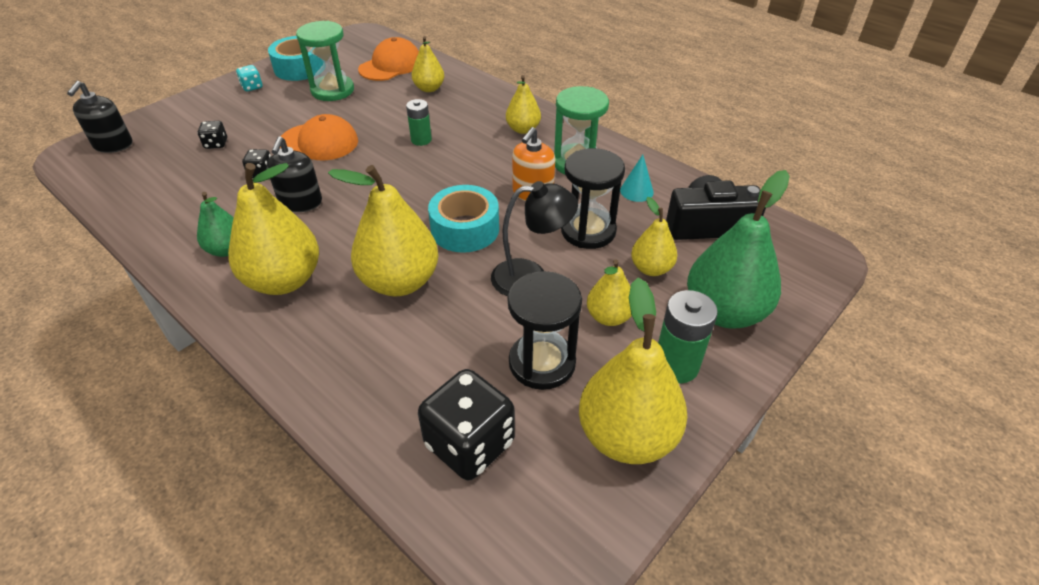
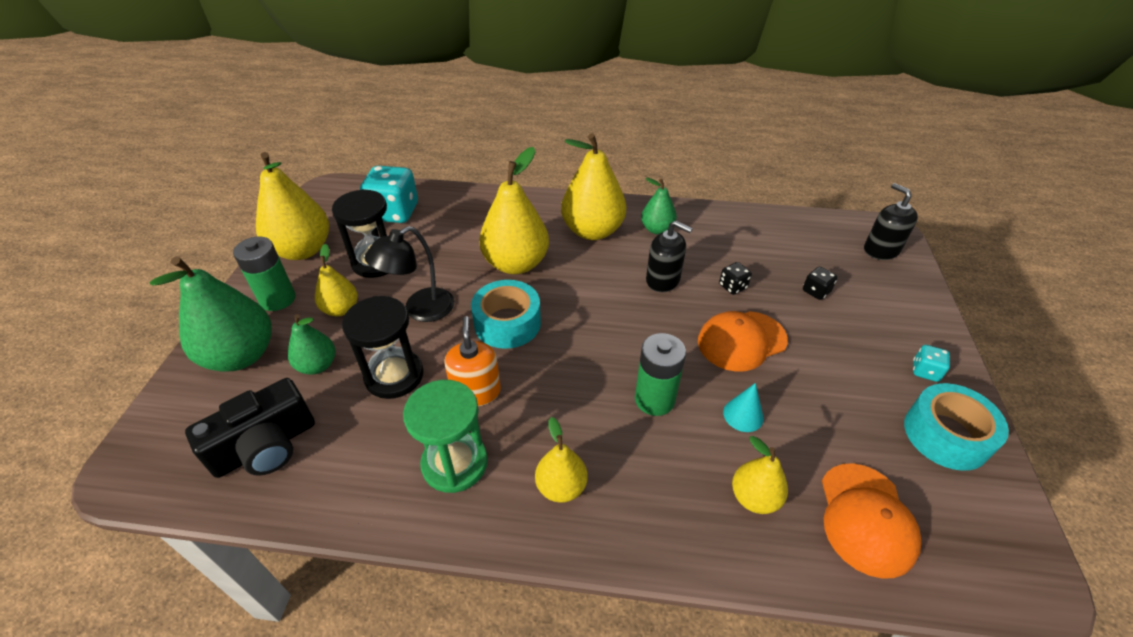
camera: 145 degrees right, 0 degrees up
black soap dispenser [267,136,322,212] -> black soap dispenser turned 150 degrees clockwise [646,220,693,292]
green hourglass [296,21,354,101] -> none
green battery [406,99,432,146] -> green battery [635,333,686,416], size x1.53
black dice [418,369,515,480] -> turquoise dice [360,166,418,223]
turquoise cone [620,155,654,202] -> turquoise cone moved to [723,383,764,432]
yellow pear [631,197,677,276] -> green pear [288,314,335,375]

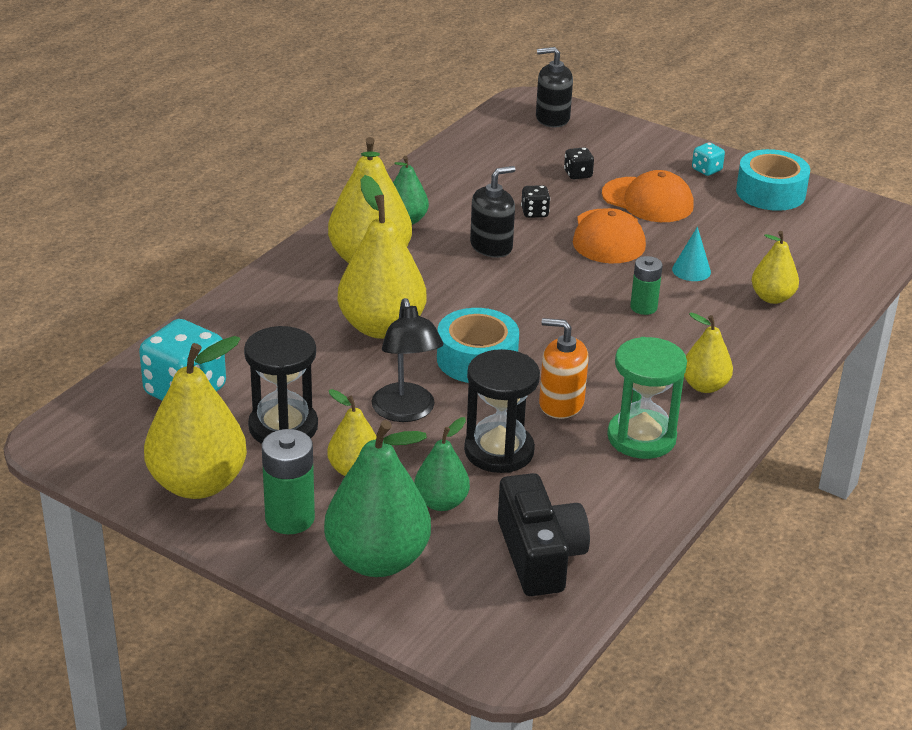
camera: 65 degrees left, 10 degrees down
green battery [635,333,686,416] -> green battery [630,256,663,315], size x0.65
orange cap [822,463,921,579] -> orange cap moved to [602,170,694,222]

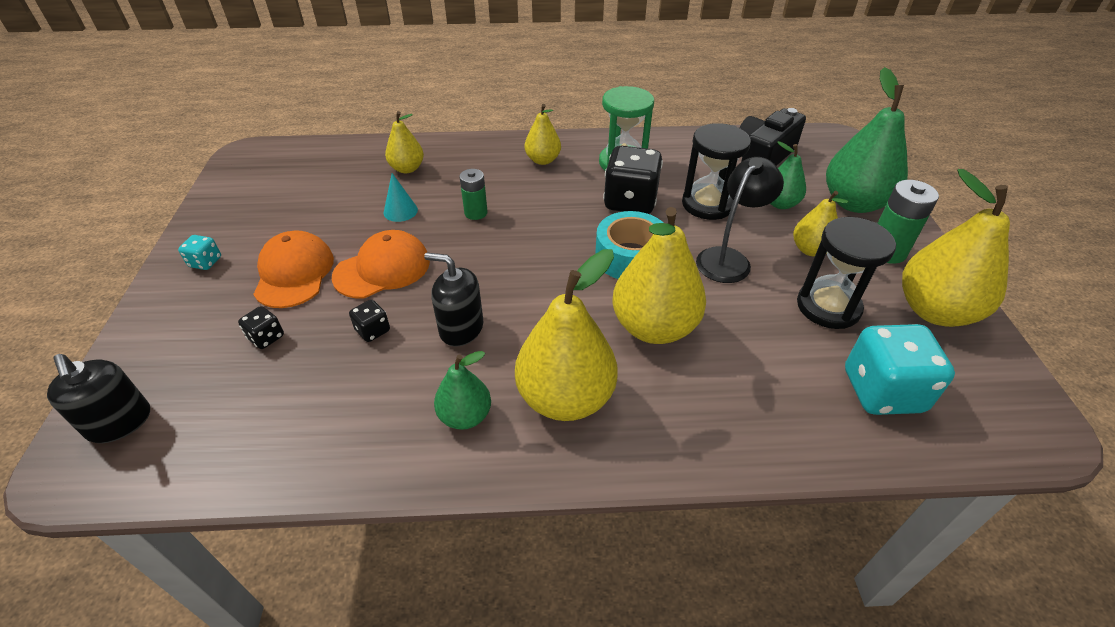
camera: 125 degrees left, 10 degrees up
orange soap dispenser [539,318,588,419] -> black dice [603,146,663,214]
turquoise tape [736,149,810,211] -> none

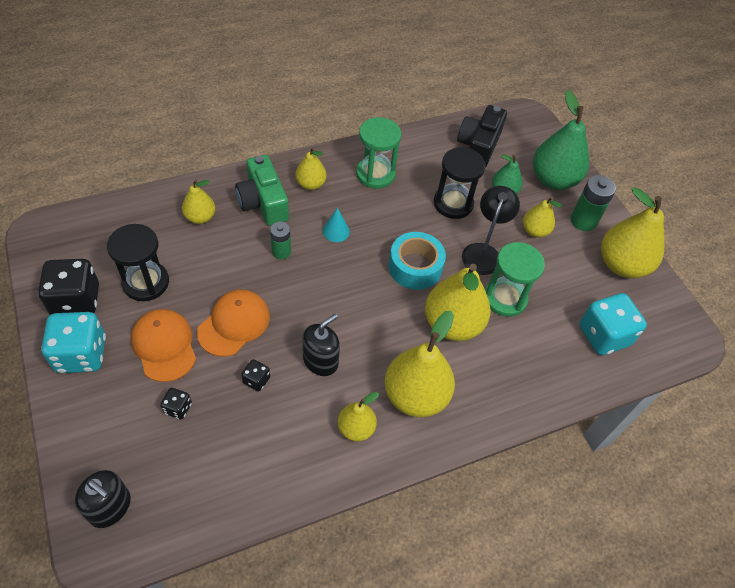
camera: 25 degrees left, 10 degrees up
turquoise dice [178,235,221,270] -> turquoise dice [41,312,106,373], size x2.16
turquoise cone [384,173,418,222] -> turquoise cone moved to [323,208,350,242]
black soap dispenser [424,252,483,347] -> black soap dispenser turned 135 degrees clockwise [303,314,340,376]
green pear [434,351,491,430] -> yellow pear [338,392,379,441]
black dice [603,146,663,214] -> black dice moved to [38,259,99,315]
black hourglass [797,217,896,329] -> black hourglass moved to [107,224,169,301]
none -> green camera [235,155,289,226]
none -> green hourglass [485,242,545,317]

